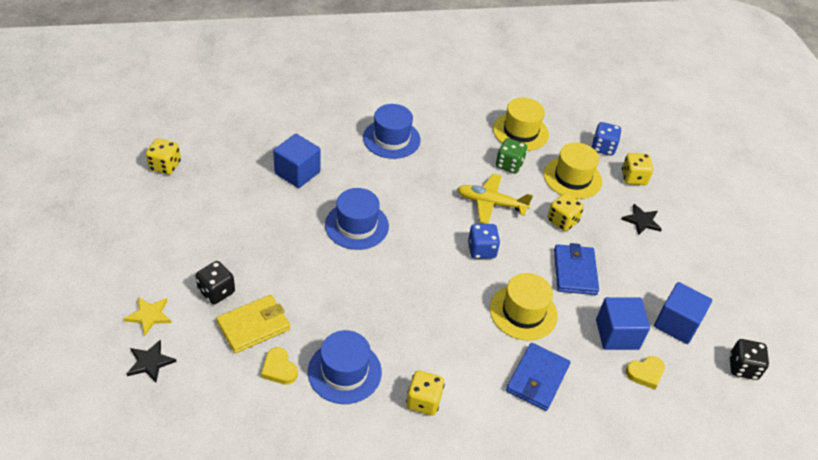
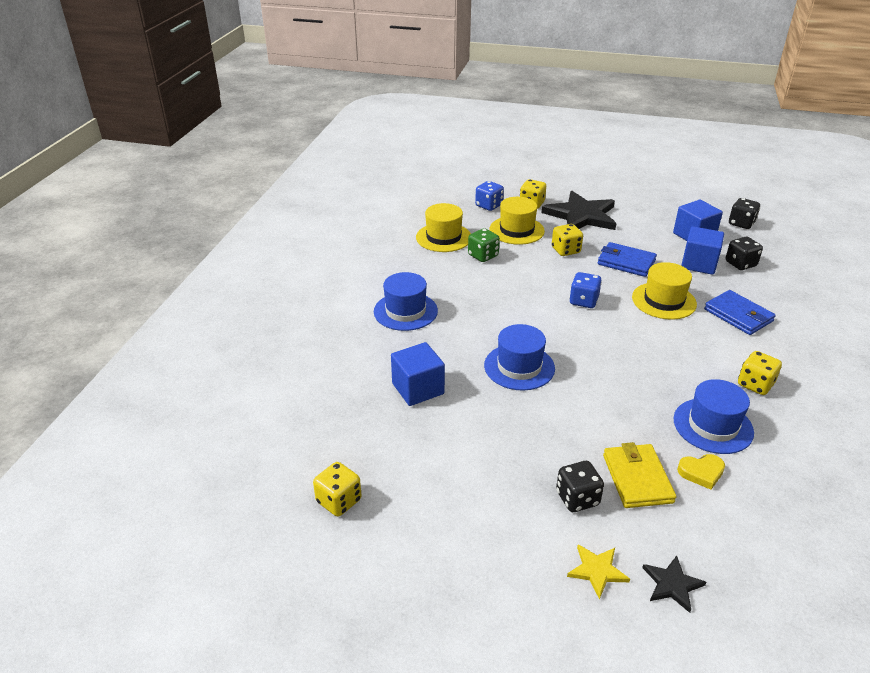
camera: 60 degrees left, 10 degrees down
yellow plane [457,173,533,224] -> none
black star [621,204,662,235] -> black star [542,191,616,230], size x2.20
yellow heart [626,356,665,389] -> black dice [726,237,763,270]

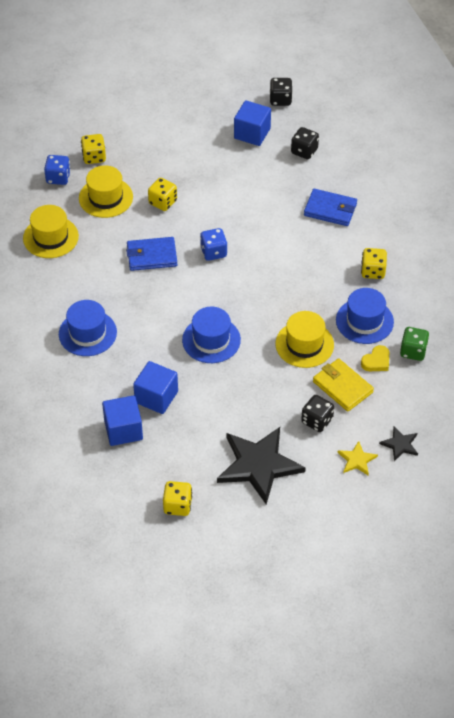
camera: 35 degrees left, 15 degrees up
green dice [468,228,500,262] -> green dice moved to [400,327,429,361]
black star [542,191,616,230] -> black star moved to [217,427,306,505]
blue wallet [598,242,657,277] -> blue wallet moved to [126,237,178,271]
yellow hat [632,262,697,320] -> yellow hat moved to [275,311,334,368]
blue cube [681,226,724,275] -> blue cube moved to [102,395,143,446]

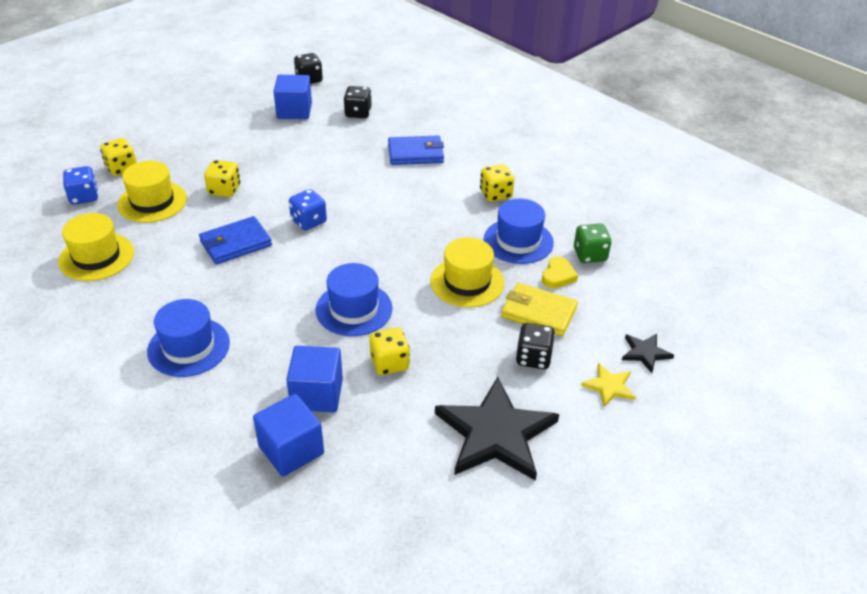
camera: 25 degrees left, 10 degrees down
yellow dice [163,481,192,516] -> yellow dice moved to [369,327,410,375]

